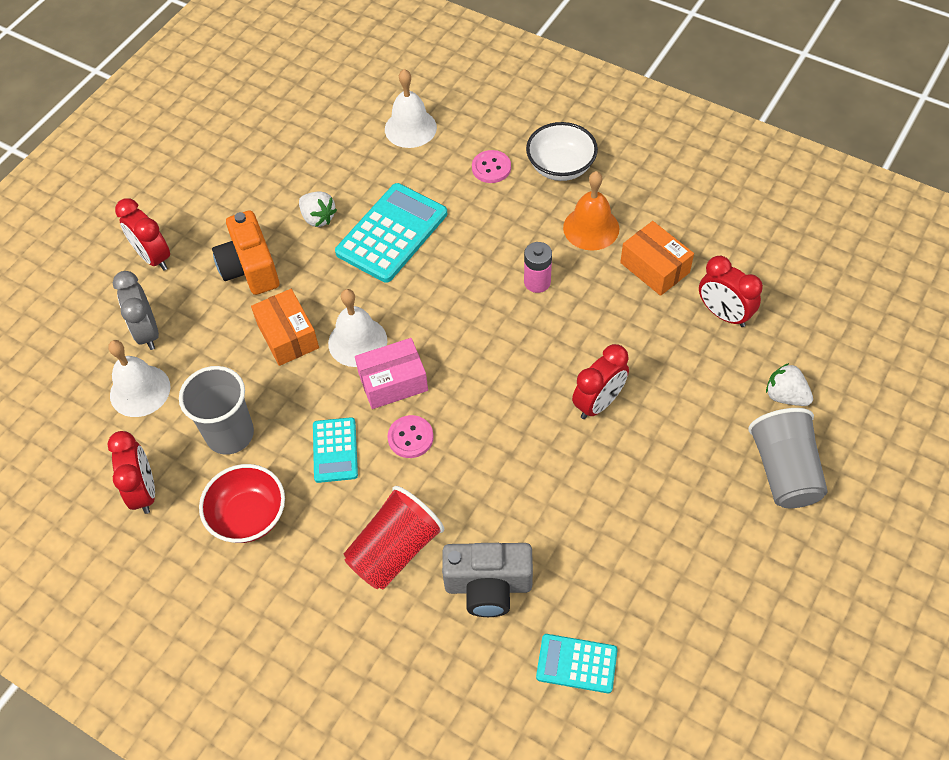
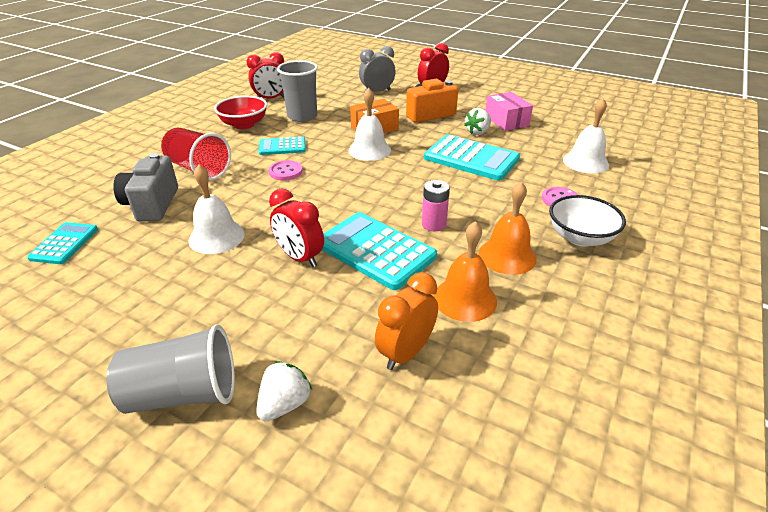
camera: 85 degrees right, 20 degrees down
white bell [108,340,170,417] -> white bell moved to [188,164,245,254]
pink box [355,338,428,409] -> pink box moved to [485,92,533,131]
orange box [620,221,694,296] -> orange bell [434,221,497,322]
red clock [699,256,763,327] -> orange clock [375,272,438,370]
none -> turquoise calculator [322,212,437,290]

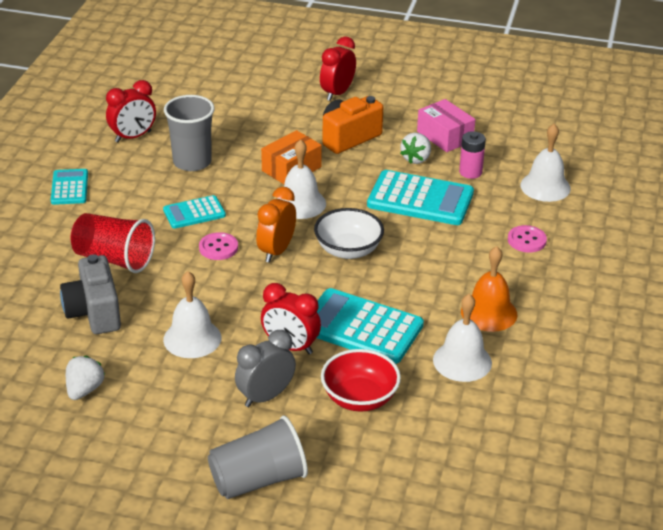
camera: 15 degrees left, 0 degrees up
turquoise calculator [27,222,98,264] -> turquoise calculator moved to [51,169,88,205]
red bowl [214,96,267,129] -> red bowl moved to [321,349,401,412]
white strawberry [256,361,312,422] -> white strawberry moved to [66,356,105,400]
grey clock [359,46,396,93] -> grey clock moved to [235,330,296,407]
orange clock [375,272,438,370] -> orange clock moved to [256,187,296,263]
pink battery [422,180,450,231] -> pink battery moved to [459,131,486,179]
orange bell [434,221,497,322] -> white bell [433,294,492,382]
white bowl [549,195,626,247] -> white bowl moved to [314,208,384,259]

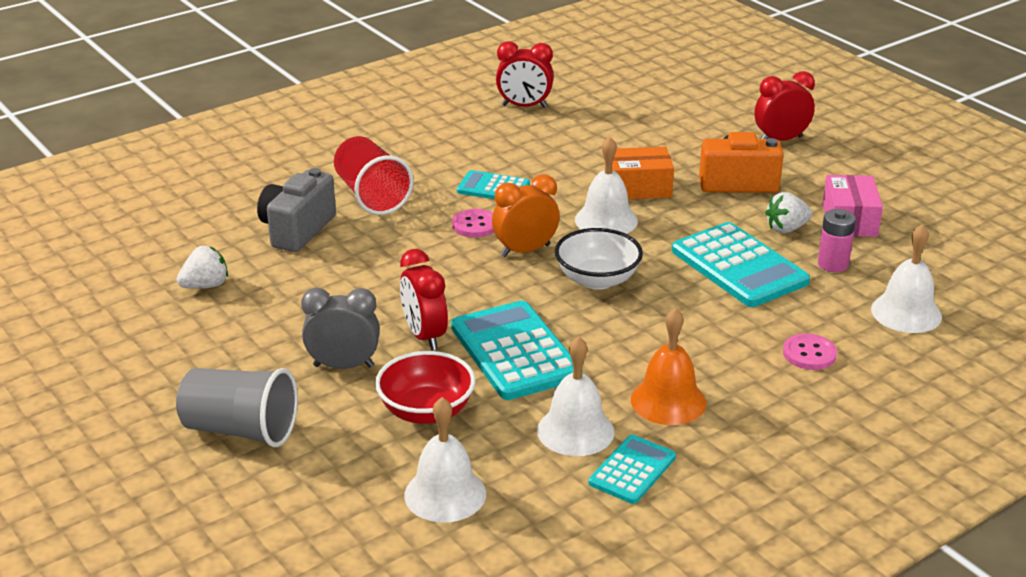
camera: 40 degrees right, 5 degrees down
turquoise calculator [51,169,88,205] -> turquoise calculator moved to [589,435,676,504]
white bell [163,271,221,358] -> white bell moved to [404,397,486,523]
grey cup [164,95,215,171] -> none

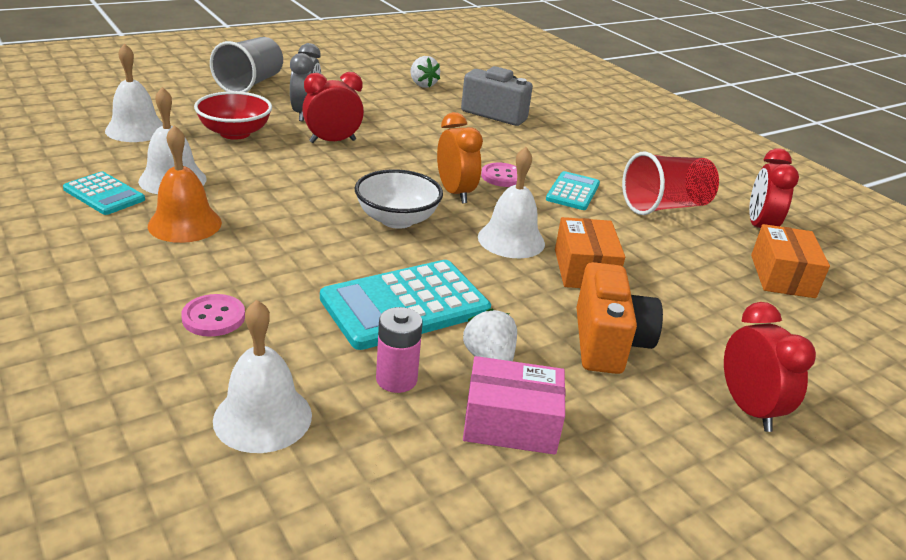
camera: 90 degrees right, 0 degrees up
red cup [334,136,414,215] -> red cup moved to [622,152,719,215]
turquoise calculator [451,300,573,400] -> none
none -> orange box [751,224,830,298]

